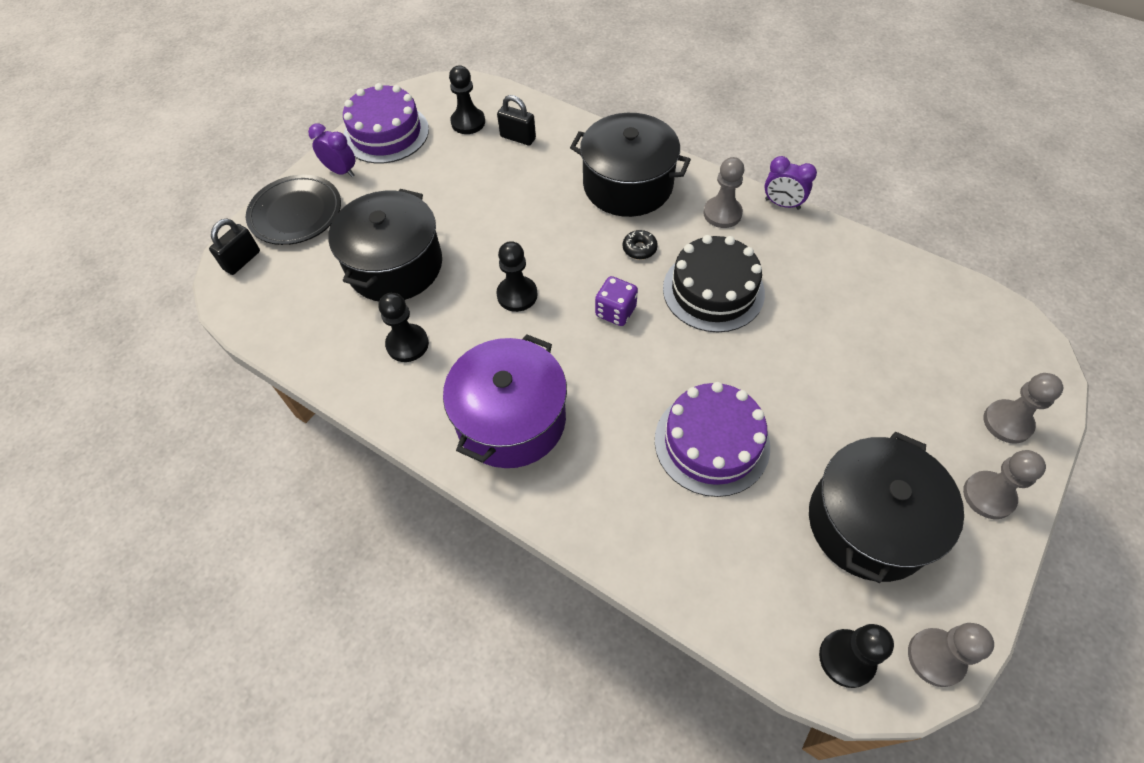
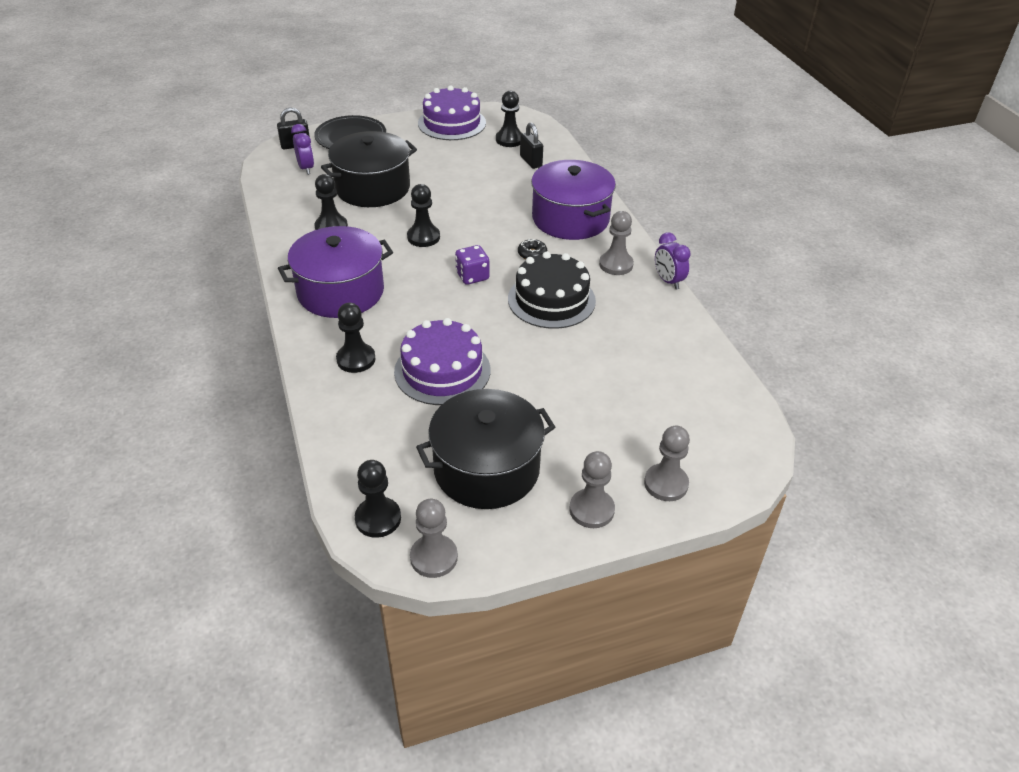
camera: 35 degrees right, 15 degrees down
purple clock [308,123,355,177] -> purple clock moved to [291,124,314,175]
black pot [570,113,691,217] -> purple pot [531,160,616,240]
none -> black pawn [336,303,376,373]

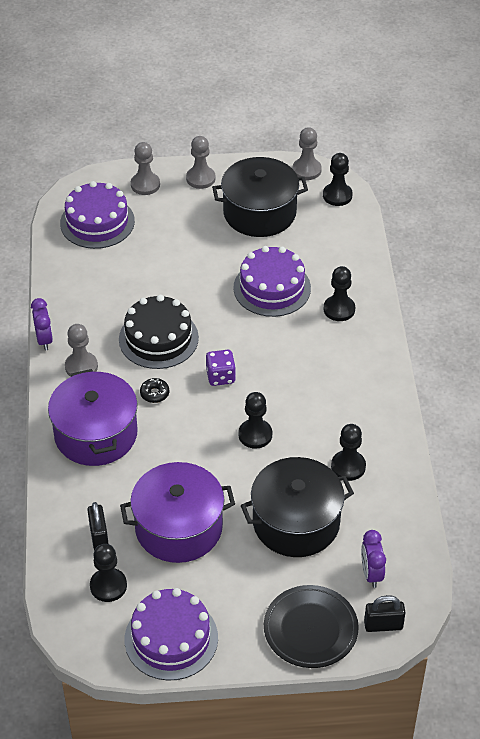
camera: 165 degrees left, 5 degrees up
purple pot [278,226,393,318] -> purple pot moved to [120,462,235,563]
none -> purple cake [60,181,135,249]

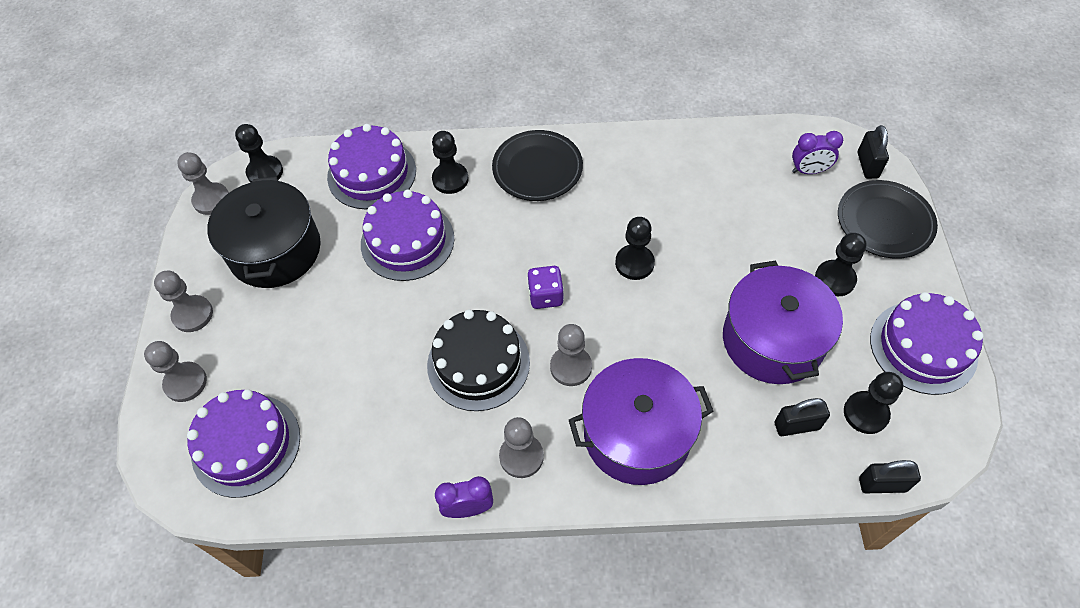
camera: 85 degrees left, 10 degrees up
black donut [140,378,169,403] -> grey pawn [550,324,592,386]
black pot [241,457,354,557] -> none
black pawn [331,424,366,481] -> black pawn moved to [815,233,867,296]
none -> purple cake [327,124,416,209]
none -> black plate [492,130,583,201]
none -> black padlock [859,460,921,493]

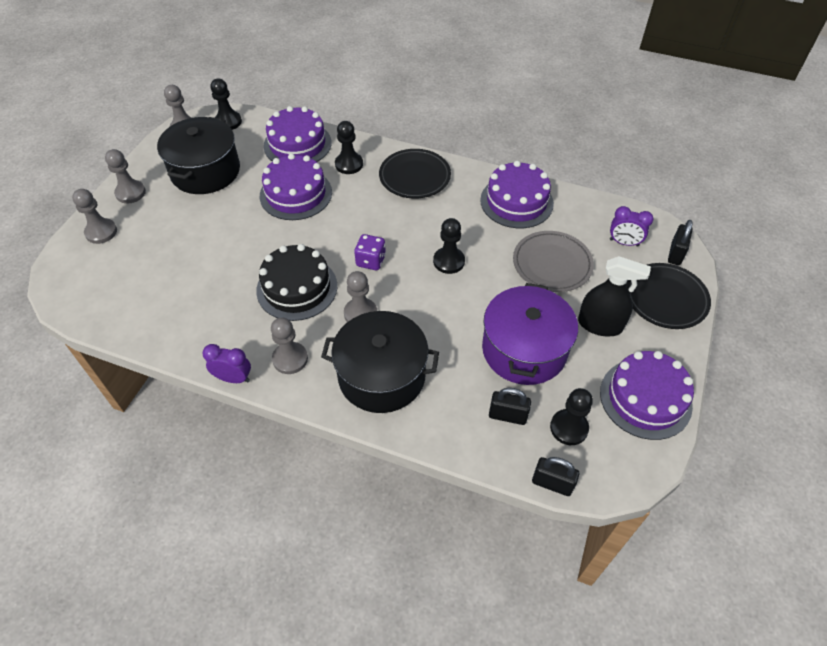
camera: 20 degrees right, 5 degrees down
purple cake [187,389,300,498] -> purple cake moved to [480,161,554,228]
purple pot [569,358,714,485] -> black pot [321,311,439,413]
black pawn [815,233,867,296] -> black spray bottle [578,256,651,336]
none -> grey plate [513,231,594,292]

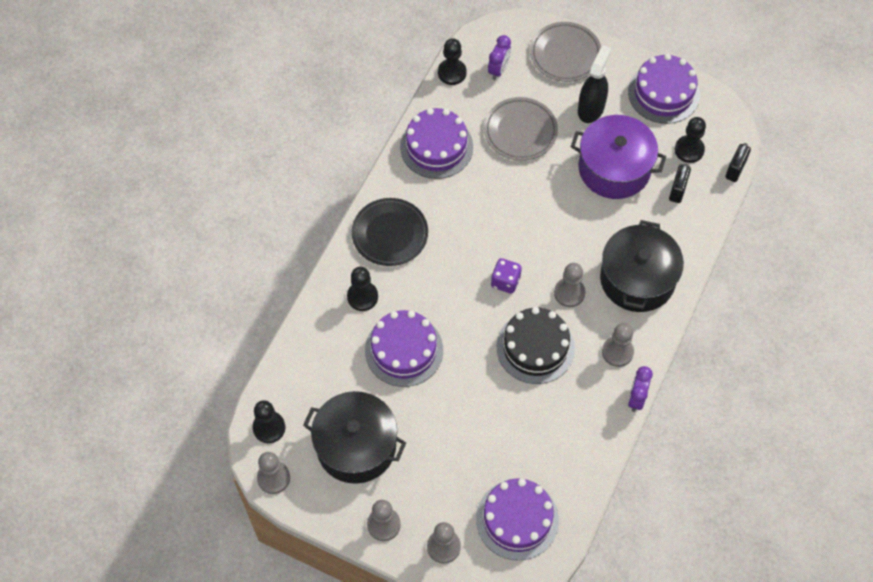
camera: 85 degrees left, 10 degrees up
purple cake [264,106,332,162] -> purple cake moved to [476,479,559,560]
black pawn [433,218,465,274] -> black pawn moved to [438,38,467,85]
black plate [626,263,711,329] -> grey plate [530,22,601,82]
black padlock [668,220,693,265] -> none

